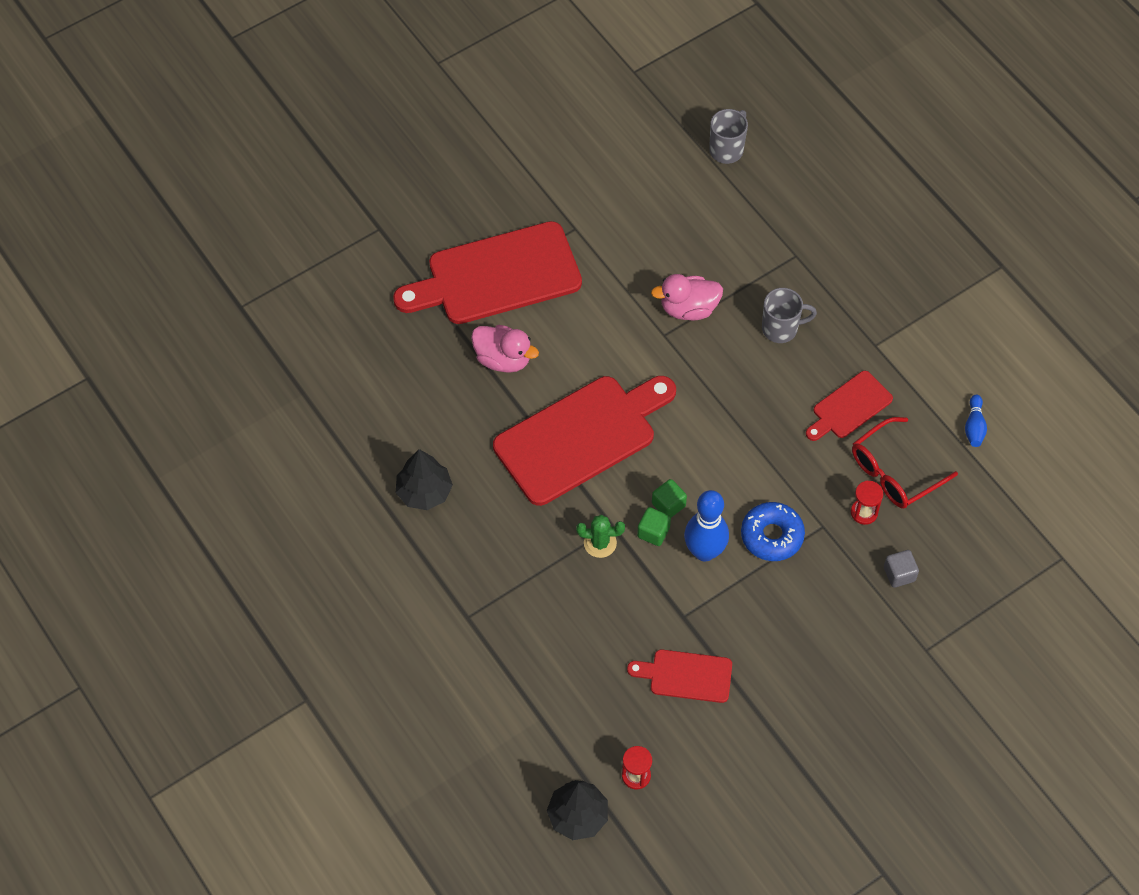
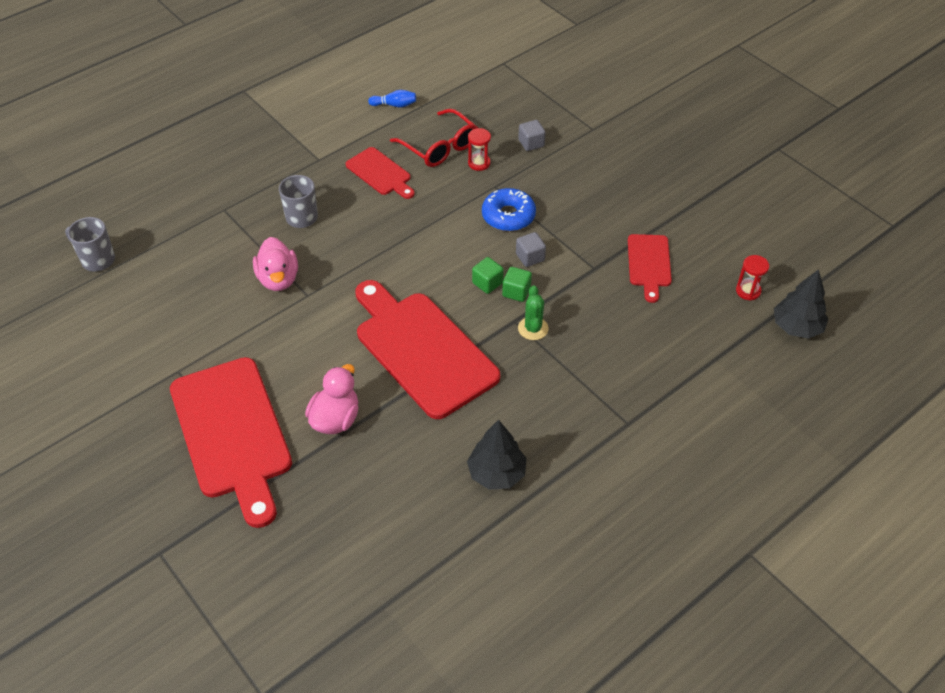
camera: 95 degrees left, 10 degrees down
blue bowling pin [684,490,729,561] -> grey cube [516,232,546,267]

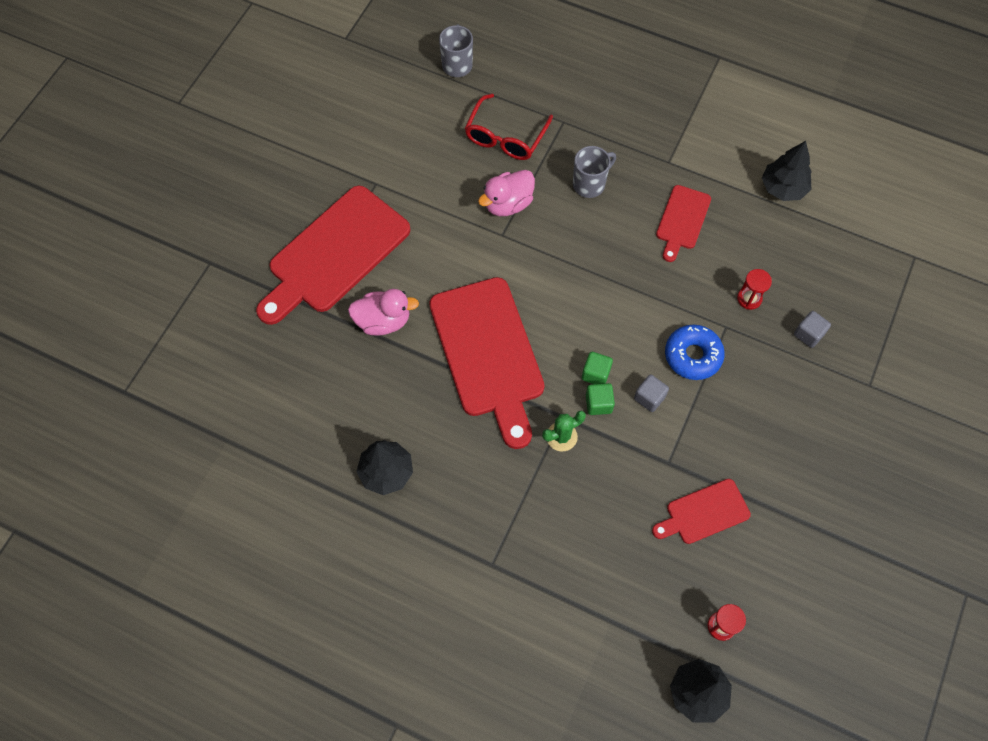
camera: 65 degrees right, 15 degrees up
red cutting board [355,280,500,419] -> red cutting board turned 135 degrees clockwise [429,277,544,449]
blue bowling pin [368,90,416,107] -> black tree [762,141,812,201]
red glasses [390,109,478,167] -> red glasses moved to [465,94,553,160]

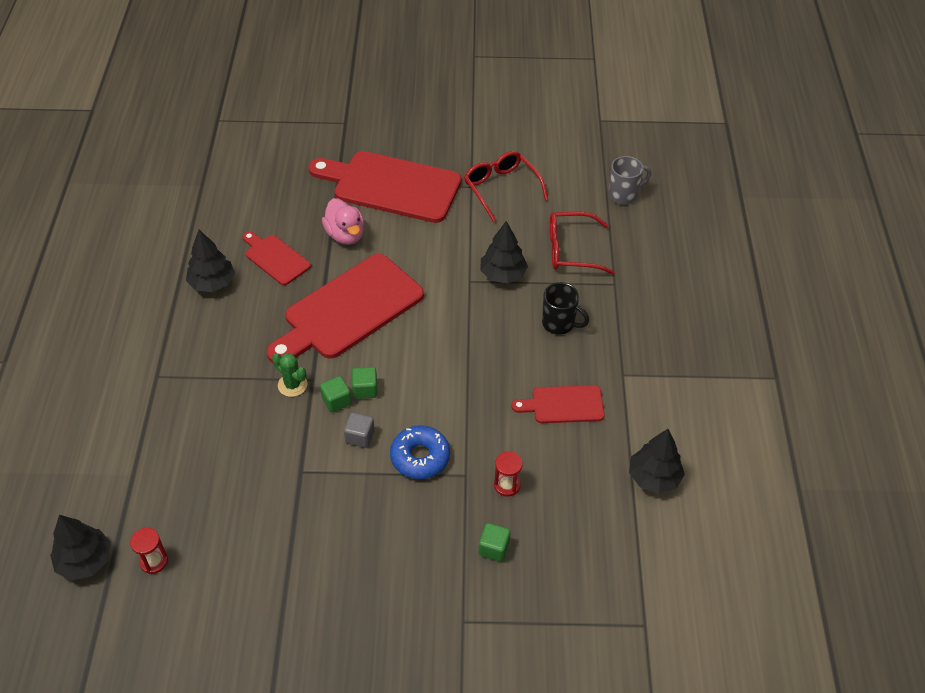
camera: 65 degrees right, 15 degrees down
pink duck [478,170,535,216] -> black tree [480,221,528,284]
grey mug [573,146,616,198] -> black mug [542,282,589,335]
red cutting board [652,479,751,544] -> red cutting board moved to [242,231,311,285]
grey cube [794,311,831,348] -> green cube [478,523,511,562]
none -> red glasses [464,151,549,222]

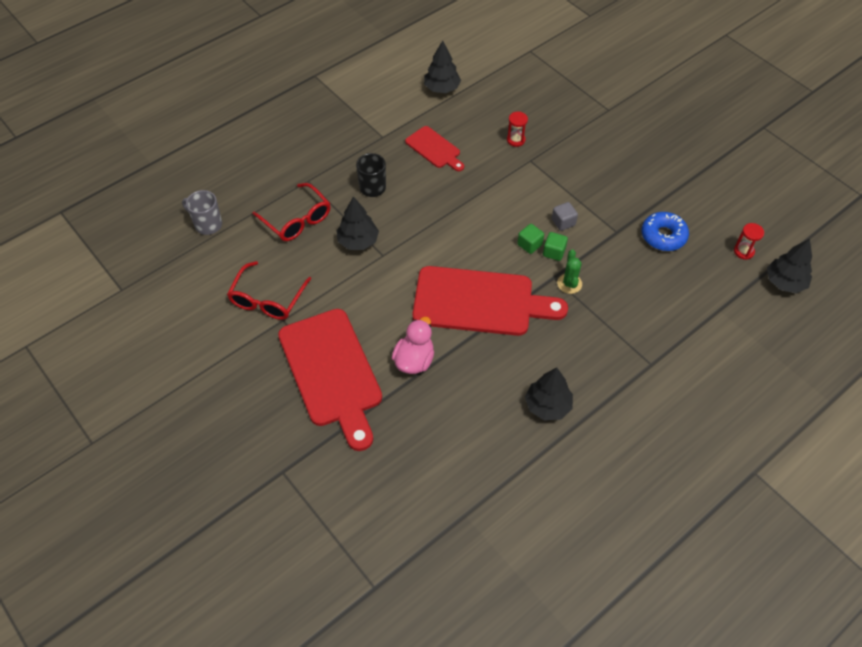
camera: 130 degrees left, 5 degrees up
red cutting board [242,231,311,285] -> none
blue donut [390,425,450,479] -> blue donut moved to [642,212,689,251]
green cube [478,523,511,562] -> none

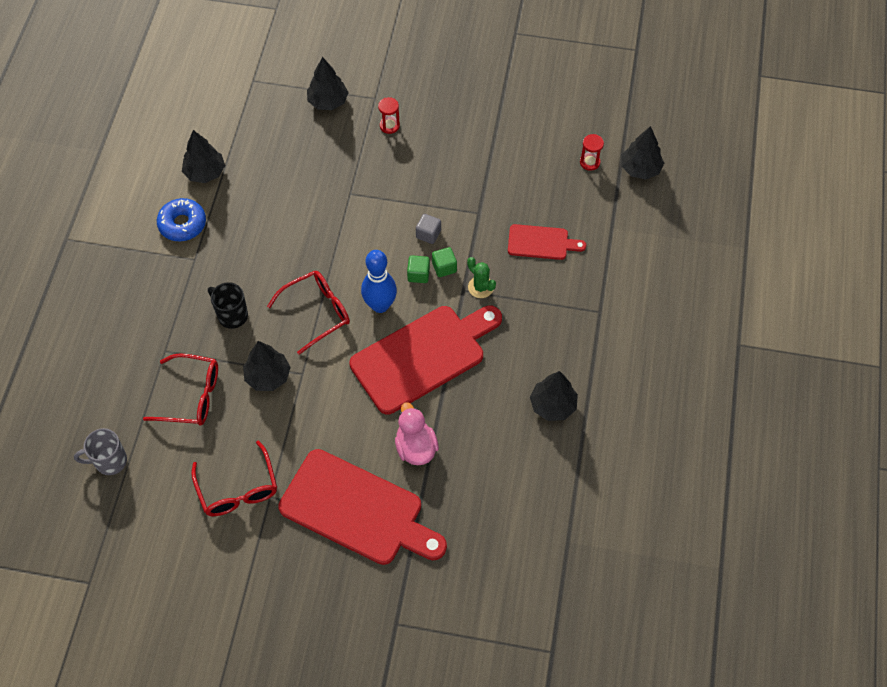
camera: 40 degrees left, 5 degrees up
red cutting board [405,126,464,171] -> red cutting board moved to [508,224,586,260]
red hourglass [507,112,528,147] -> red hourglass moved to [378,97,400,134]
blue donut [642,212,689,251] -> blue donut moved to [157,198,206,241]
none -> red glasses [267,271,350,355]
none -> black tree [307,57,349,110]
none -> blue bowling pin [361,250,397,313]

